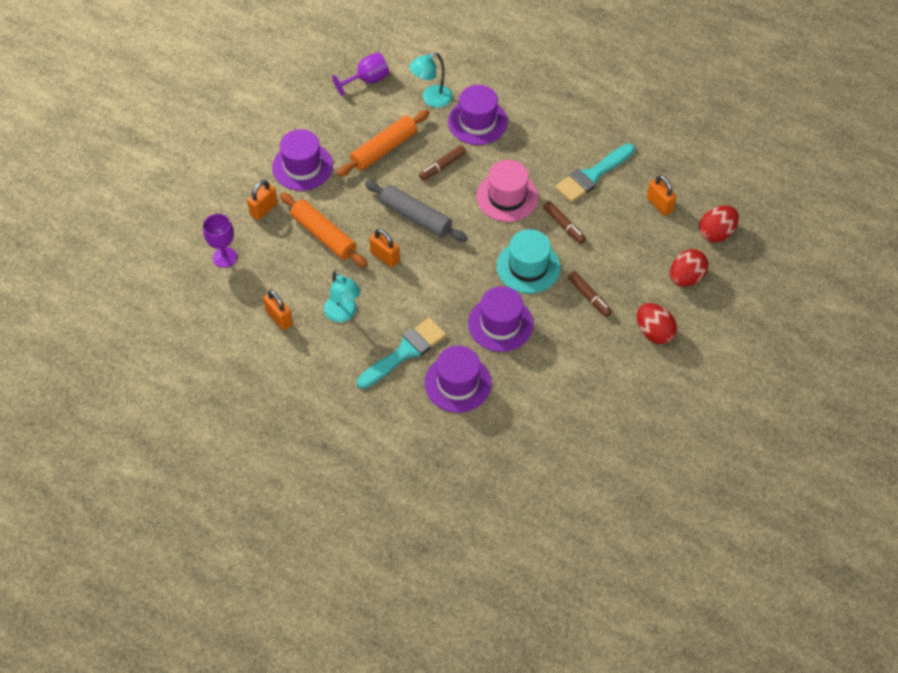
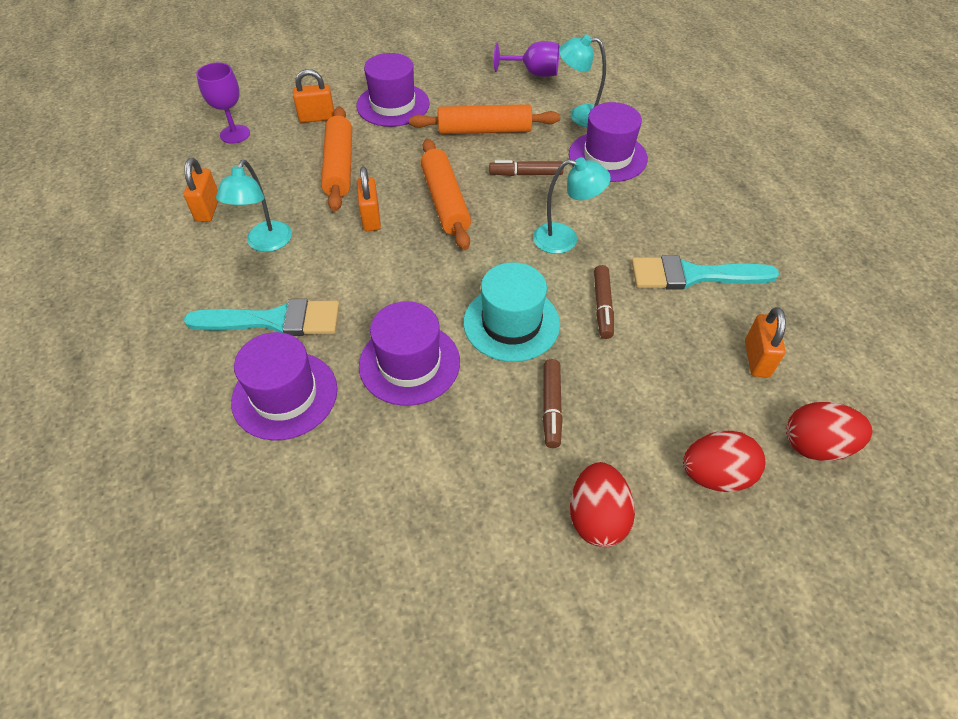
camera: 40 degrees right, 5 degrees down
grey rolling pin [365,181,468,242] -> orange rolling pin [421,139,471,250]
pink hat [477,160,538,222] -> turquoise lamp [533,157,611,254]

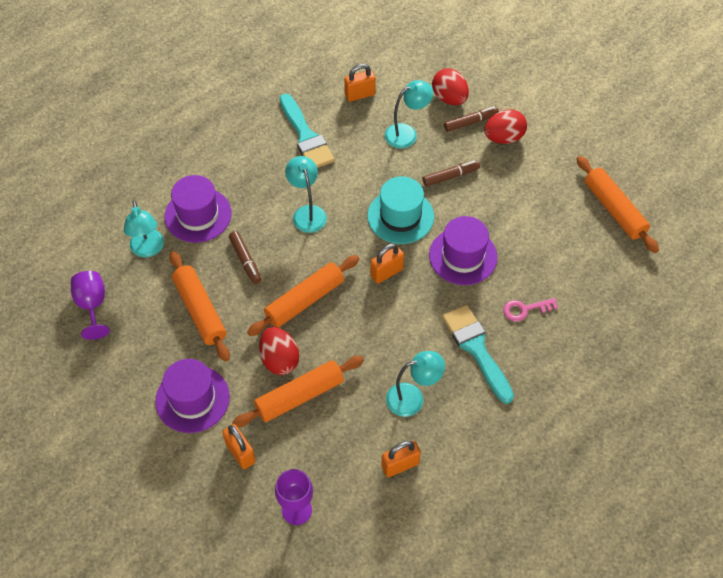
camera: 115 degrees left, 5 degrees up
purple hat [231,332,337,441] -> pink key [503,298,558,322]
orange padlock [357,167,381,231] -> orange padlock moved to [370,243,404,284]
brown marker [594,265,614,339] -> brown marker moved to [444,106,499,132]
red egg [786,402,873,461] -> red egg moved to [259,327,299,375]
none -> turquoise lamp [385,80,433,149]
none -> orange rolling pin [577,156,659,253]

